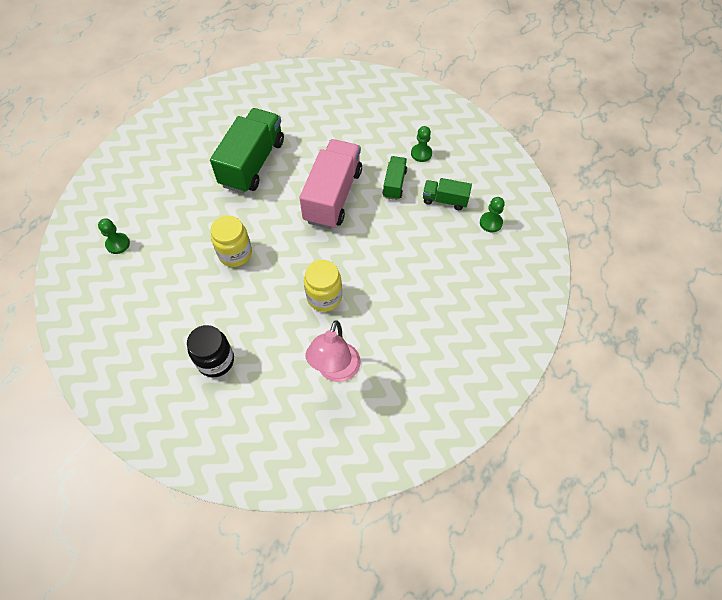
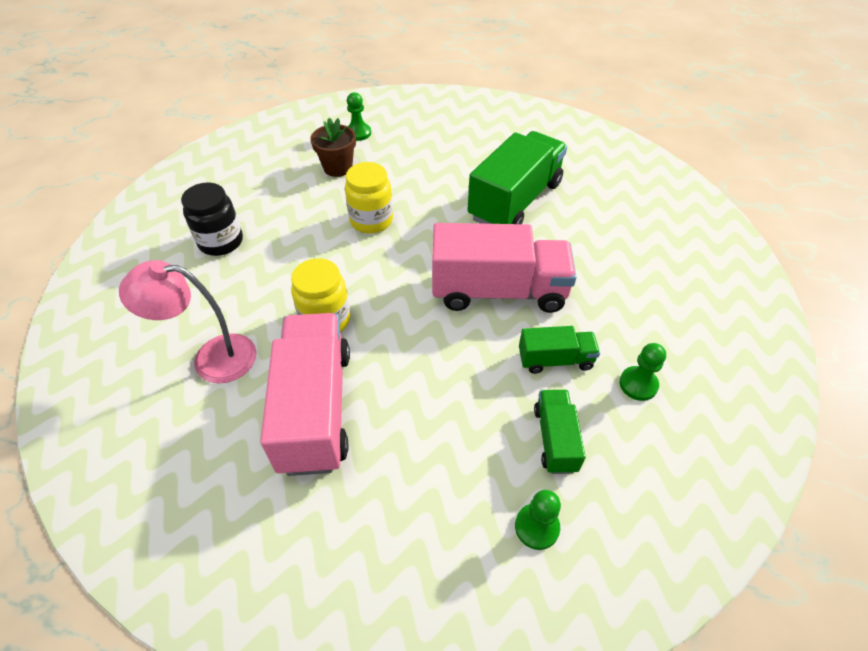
camera: 75 degrees right, 10 degrees down
green truck [210,108,284,194] -> green truck turned 60 degrees counterclockwise [467,131,567,224]
none -> pink truck [260,313,350,476]
none -> brown flower pot [311,118,356,177]

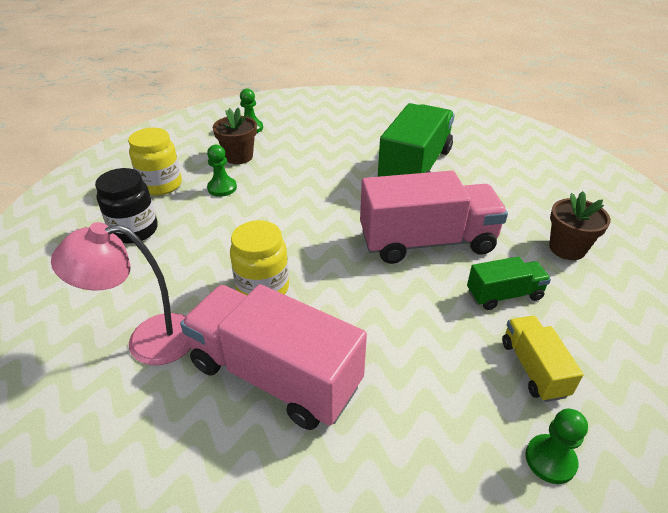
camera: 10 degrees left, 10 degrees down
pink truck [260,313,350,476] -> pink truck turned 45 degrees counterclockwise [180,284,367,430]
yellow jar [345,162,393,233] -> yellow jar moved to [128,128,182,196]
green truck [534,390,586,474] -> yellow truck [502,316,584,402]
green pawn [619,343,666,401] -> green pawn moved to [207,145,237,197]
none -> brown flower pot [549,191,611,260]

